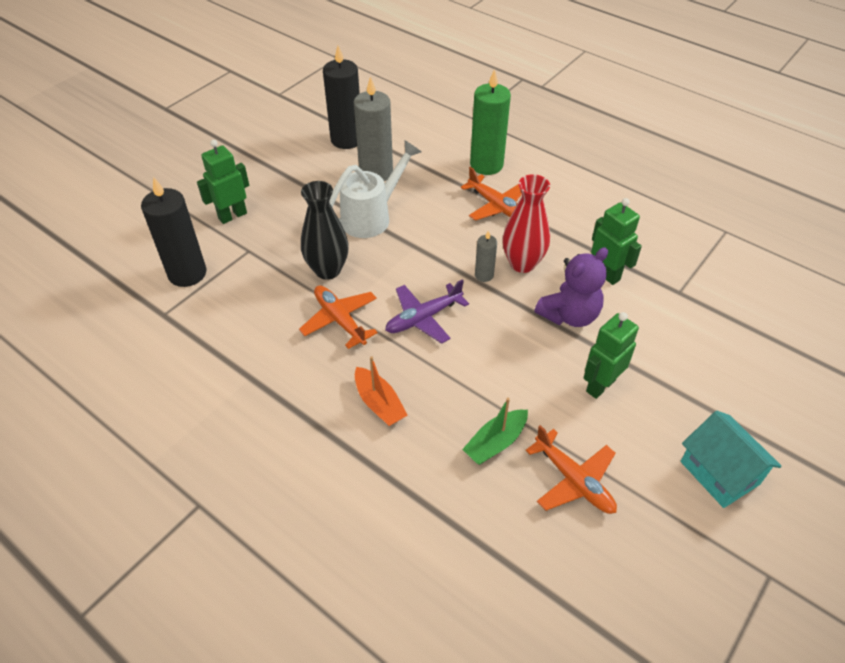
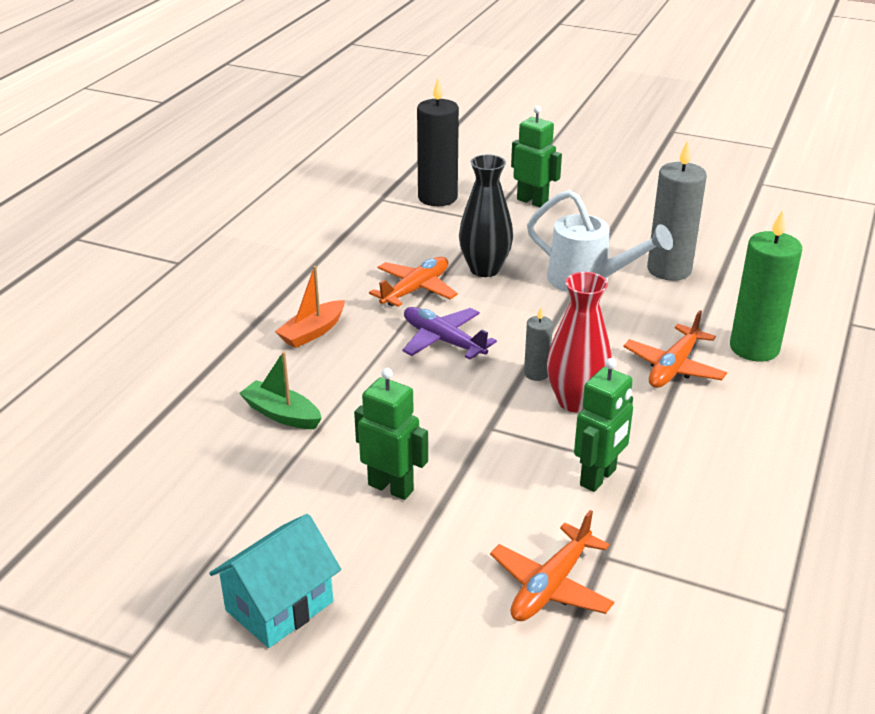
camera: 75 degrees right, 15 degrees down
black candle [323,45,360,149] -> none
orange plane [525,425,617,514] -> orange plane moved to [490,510,614,621]
purple teddy bear [534,247,608,327] -> none

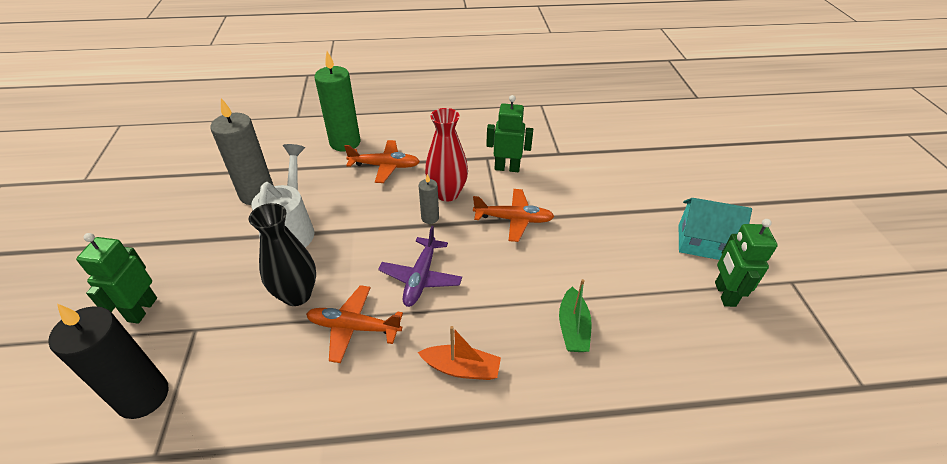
camera: 120 degrees left, 10 degrees up
green robot [354,368,428,500] -> green robot moved to [715,219,778,307]
orange plane [490,510,614,621] -> orange plane moved to [473,189,555,242]

